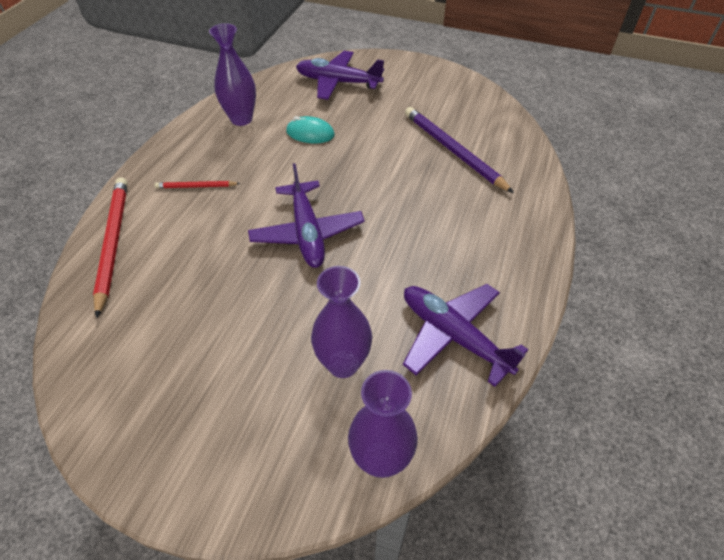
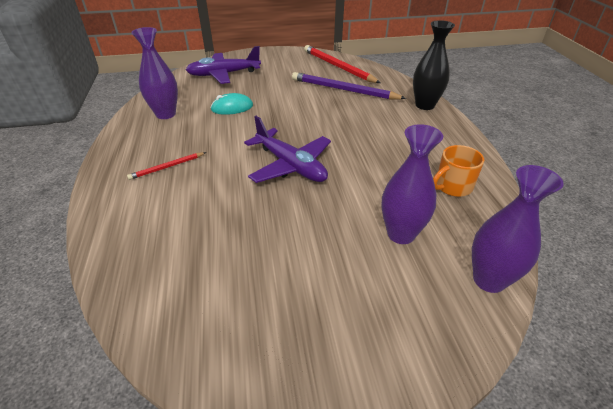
camera: 30 degrees left, 10 degrees down
red pencil [93,177,128,318] -> red pencil moved to [304,45,380,83]
purple plane [403,284,528,387] -> orange mug [433,145,484,197]
none -> black vase [413,20,455,110]

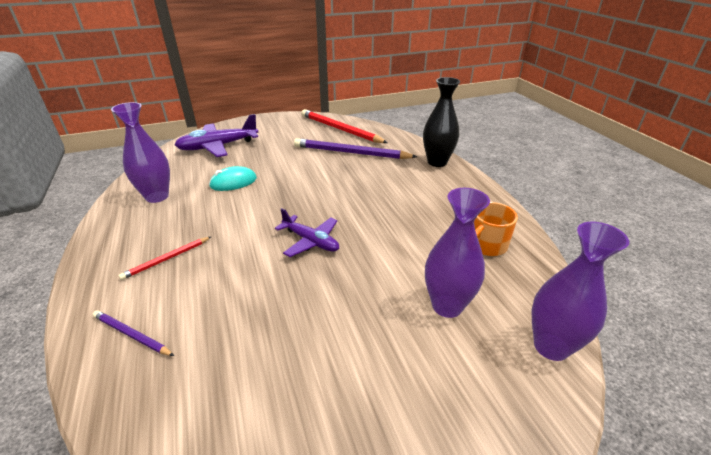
camera: 10 degrees left, 5 degrees down
purple plane [244,116,331,183] -> purple plane [275,208,339,257], size x0.65
none -> purple pencil [93,310,174,356]

